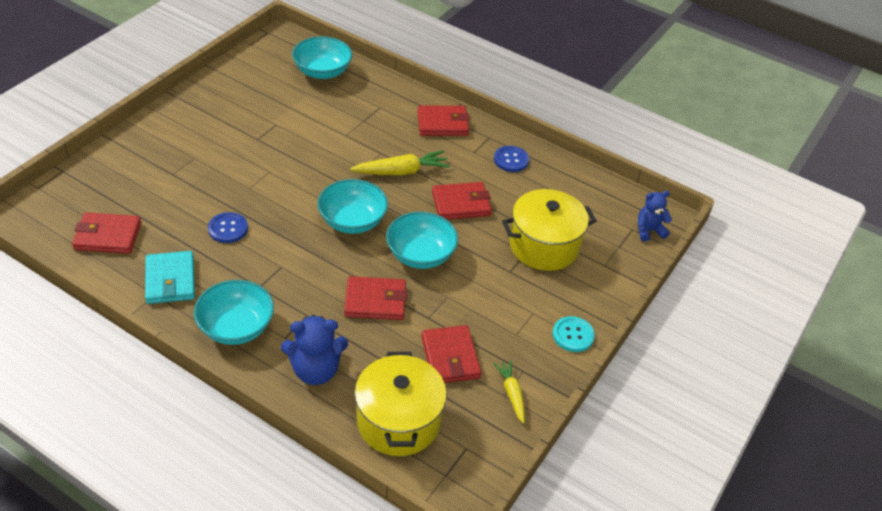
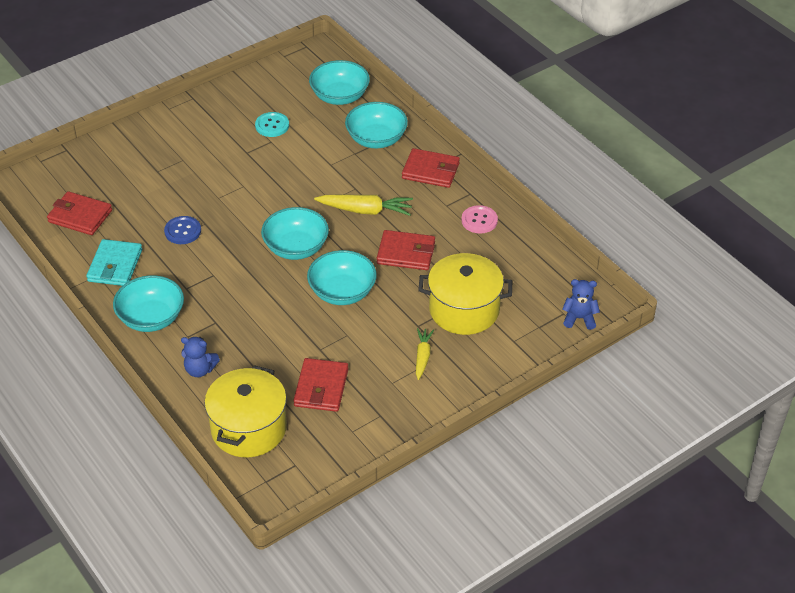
camera: 25 degrees right, 0 degrees up
blue teddy bear [281,315,348,385] -> blue teddy bear [181,337,220,377], size x0.65
red wallet [344,276,407,320] -> none
yellow carrot [493,360,525,424] -> yellow carrot moved to [416,328,434,380]
blue button [494,146,529,172] -> pink button [461,205,498,233]
turquoise button [553,316,595,352] -> turquoise button moved to [255,112,289,137]
none -> turquoise bowl [345,102,408,148]

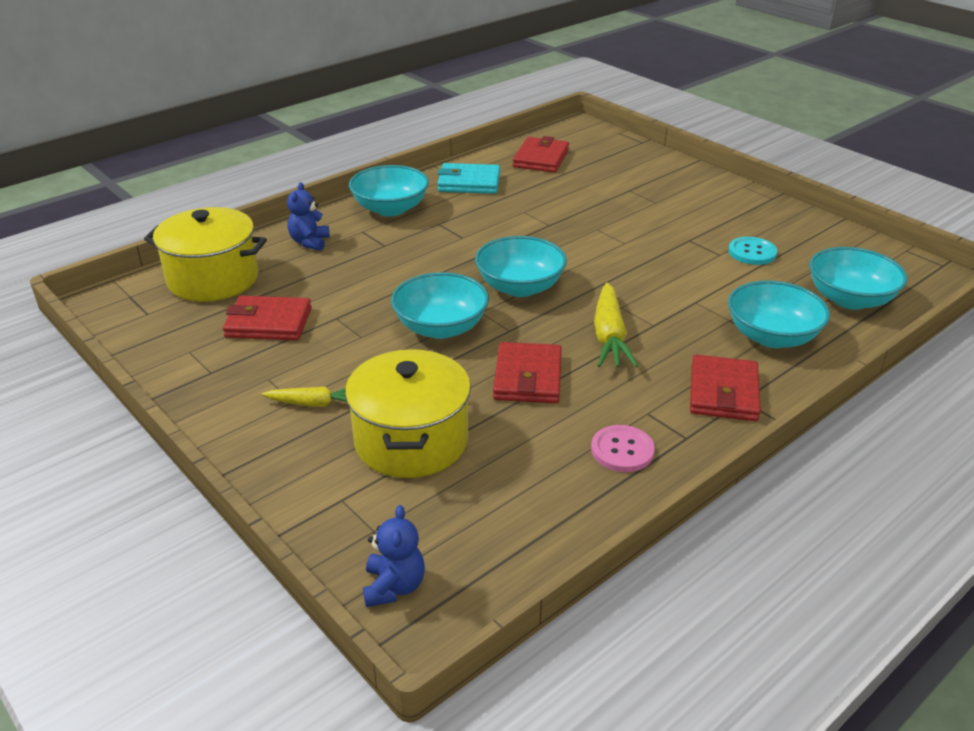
camera: 85 degrees right, 10 degrees down
blue button [164,216,201,244] -> none

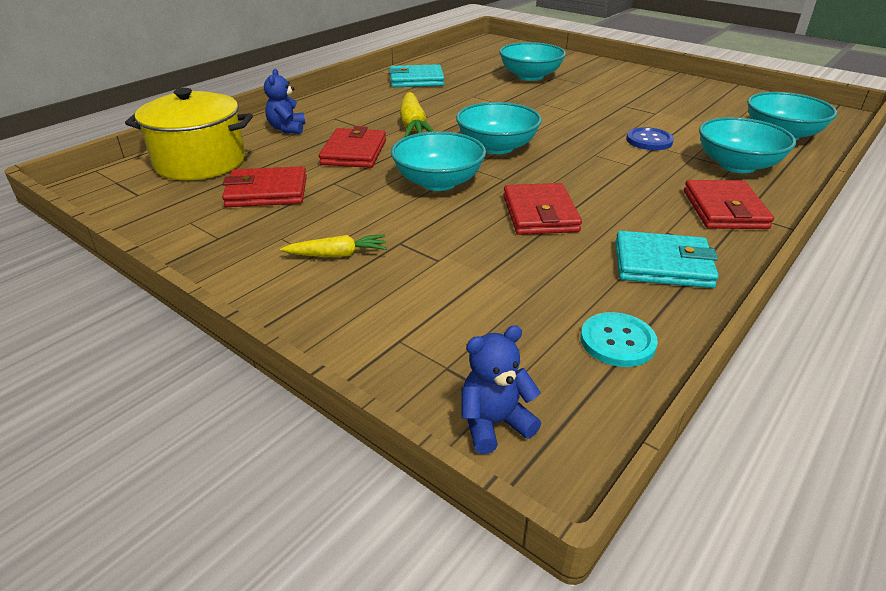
camera: 10 degrees left, 0 degrees up
yellow pot [345,349,471,478] -> none
turquoise bowl [349,165,429,216] -> turquoise bowl moved to [499,42,566,81]
blue teddy bear [363,505,425,607] -> blue teddy bear turned 105 degrees counterclockwise [461,325,541,454]
red wallet [513,136,569,173] -> red wallet moved to [319,126,386,168]
pink button [591,425,655,472] -> turquoise wallet [615,231,719,288]
yellow carrot [594,283,638,367] -> yellow carrot moved to [400,92,434,138]
turquoise button [729,237,777,265] -> turquoise button moved to [581,312,658,367]
none -> blue button [626,127,674,150]

